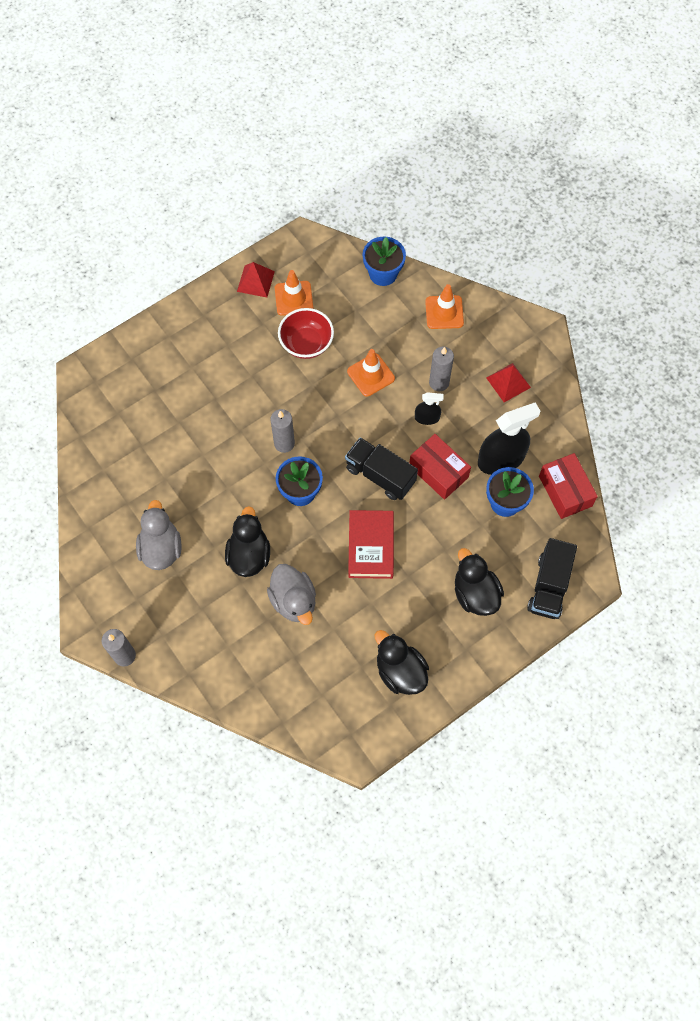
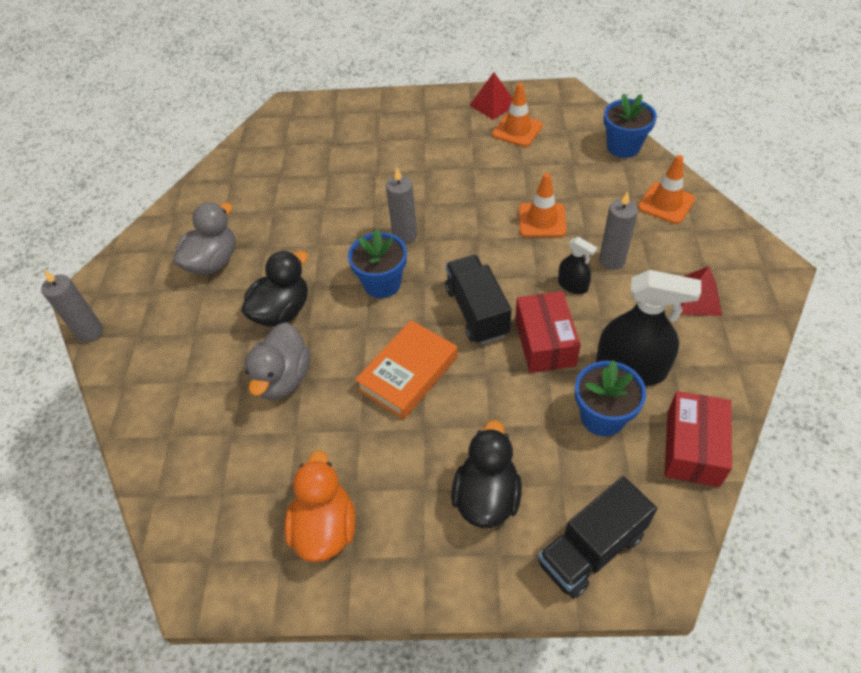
camera: 40 degrees right, 15 degrees down
red bowl [278,308,334,359] -> none
red book [348,510,394,579] -> orange book [355,320,458,419]
black duck [375,630,429,695] -> orange duck [284,450,356,562]

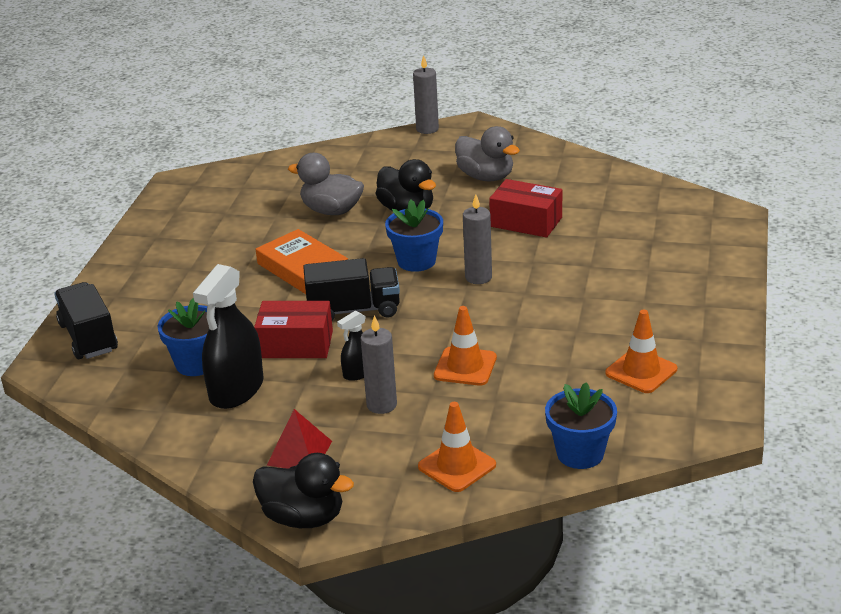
camera: 100 degrees right, 20 degrees down
orange duck [284,450,356,562] -> none
black duck [451,420,522,528] -> black duck moved to [253,453,354,528]
red pyramid [470,72,513,120] -> none
red box [664,391,732,487] -> red box moved to [489,179,562,238]

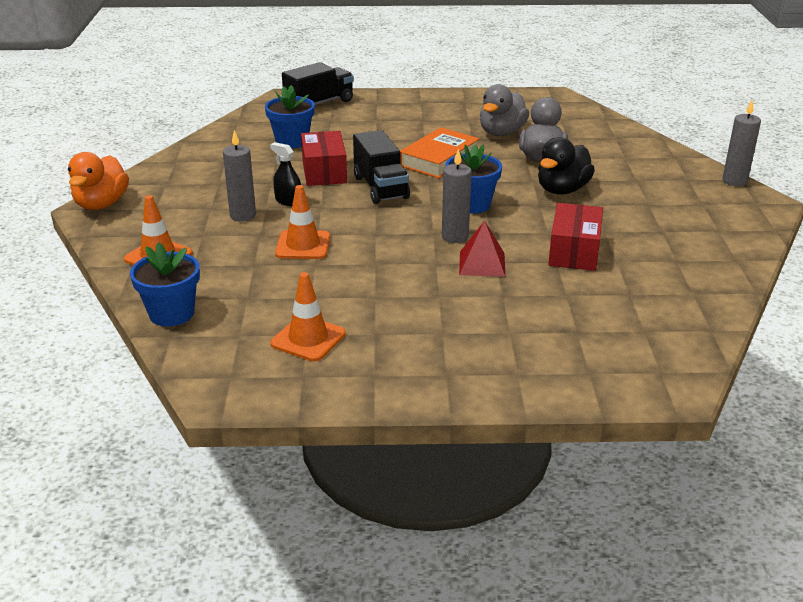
camera: 75 degrees right, 0 degrees up
black spray bottle [193,264,264,409] -> none
black duck [253,453,354,528] -> orange duck [68,152,129,210]
red pyramid [267,409,332,469] -> red pyramid moved to [459,220,505,277]
grey duck [455,126,520,181] -> grey duck moved to [480,84,529,136]

